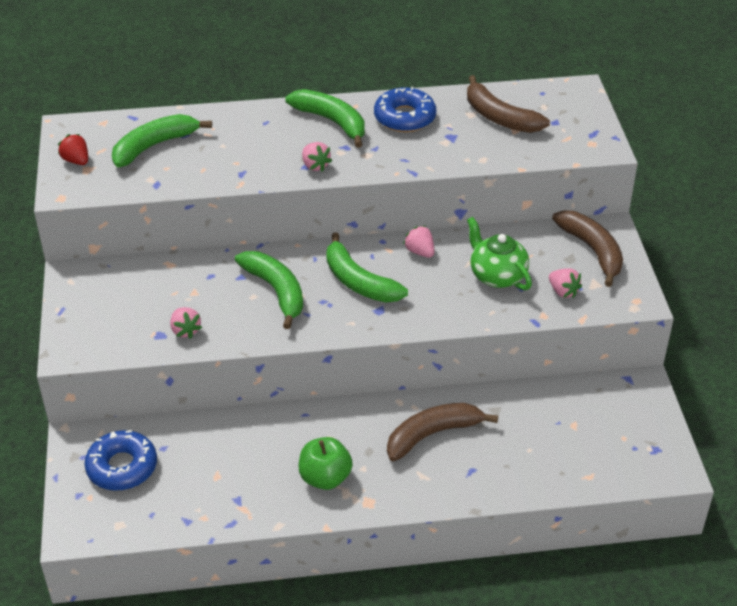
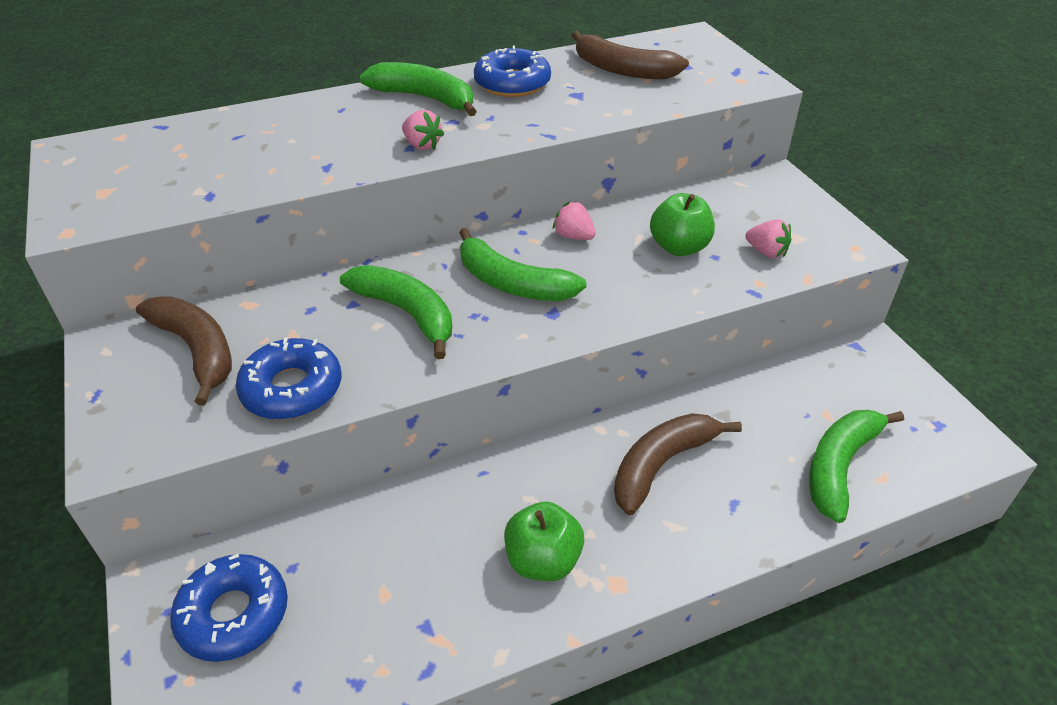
camera: 15 degrees left, 0 degrees up
red strawberry [58,134,88,165] -> none
green banana [112,114,212,167] -> green banana moved to [809,410,904,523]
pink strawberry [170,307,202,339] -> blue donut [236,337,341,420]
green teapot [467,217,532,290] -> green apple [650,193,715,256]
brown banana [552,210,623,287] -> brown banana moved to [136,296,232,405]

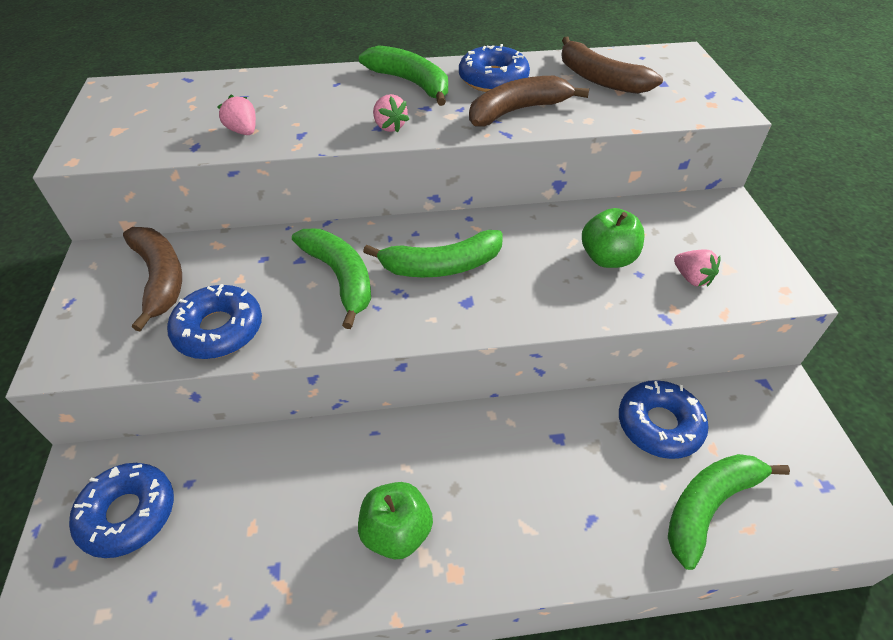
camera: 15 degrees right, 5 degrees up
green banana [459,228,587,301] -> green banana turned 60 degrees counterclockwise [363,230,503,277]
pink strawberry [553,201,596,240] -> pink strawberry moved to [217,95,256,135]
brown banana [614,413,742,515] -> brown banana moved to [469,76,589,126]
none -> blue donut [619,380,709,459]

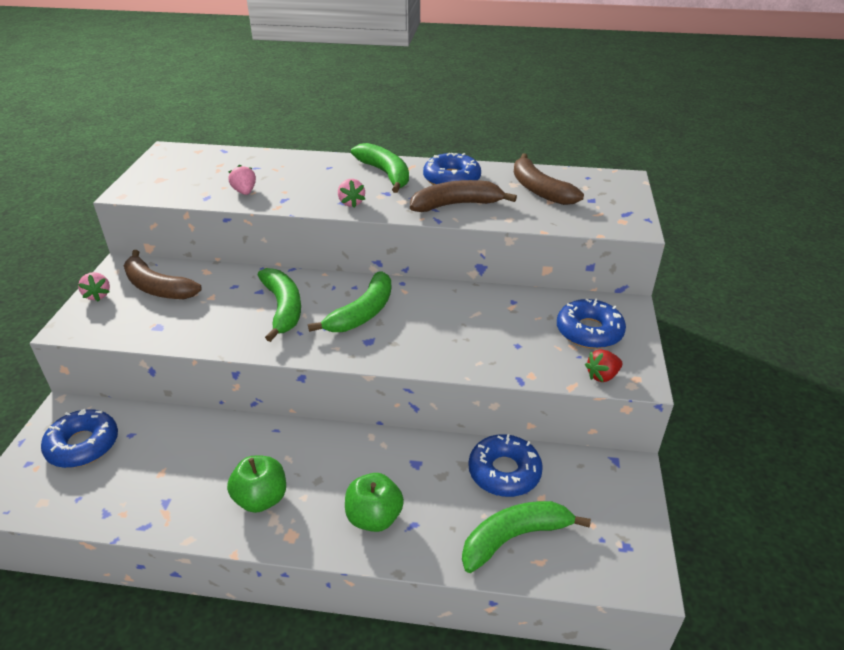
camera: 15 degrees right, 10 degrees down
brown banana [123,227,182,332] -> brown banana turned 135 degrees clockwise [124,250,202,299]
blue donut [167,284,262,359] -> blue donut moved to [557,298,626,349]
green banana [363,230,503,277] -> green banana turned 60 degrees counterclockwise [308,271,391,332]
green apple [582,208,645,268] -> green apple moved to [345,473,404,532]
pink strawberry [674,250,721,286] -> pink strawberry moved to [78,272,110,302]
none -> red strawberry [585,349,622,382]

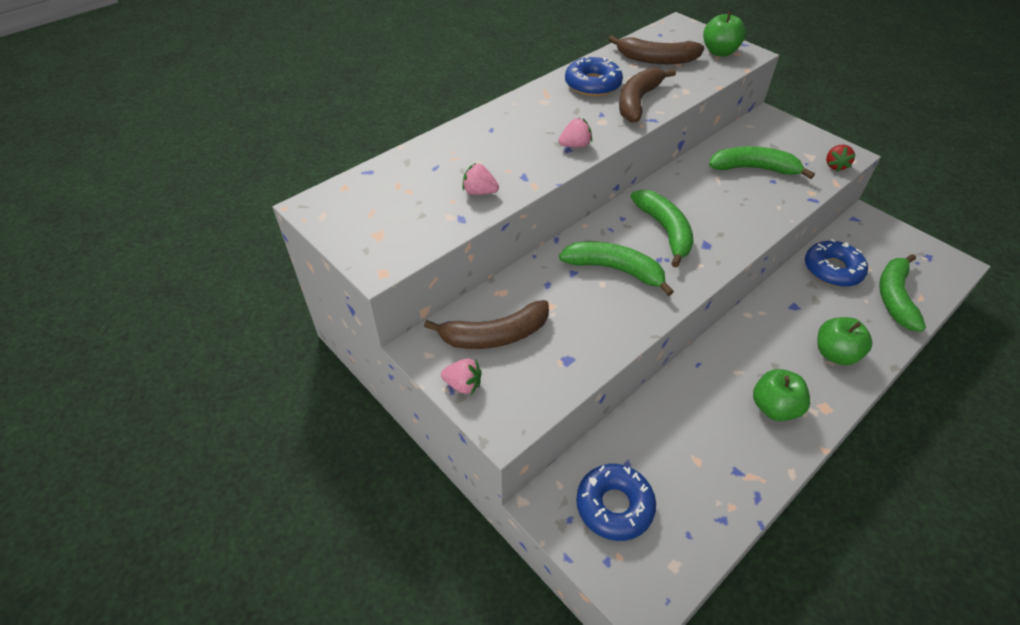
camera: 50 degrees left, 10 degrees up
pink strawberry [338,179,365,208] -> pink strawberry turned 45 degrees counterclockwise [558,118,592,147]
green banana [351,143,409,193] -> green banana moved to [709,146,815,179]
blue donut [557,298,626,349] -> none
none -> green apple [703,11,746,57]

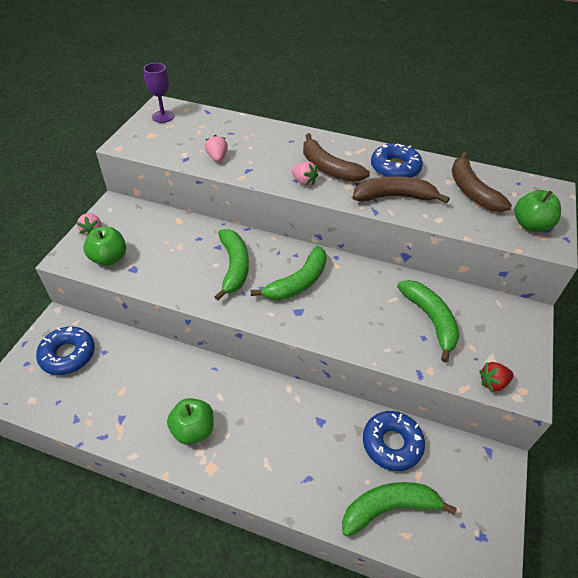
camera: 60 degrees right, 0 degrees up
brown banana [424,300,549,349] -> brown banana moved to [303,133,370,182]
green apple [818,317,872,365] -> green apple moved to [83,227,126,266]
none -> purple goblet [144,63,174,123]

